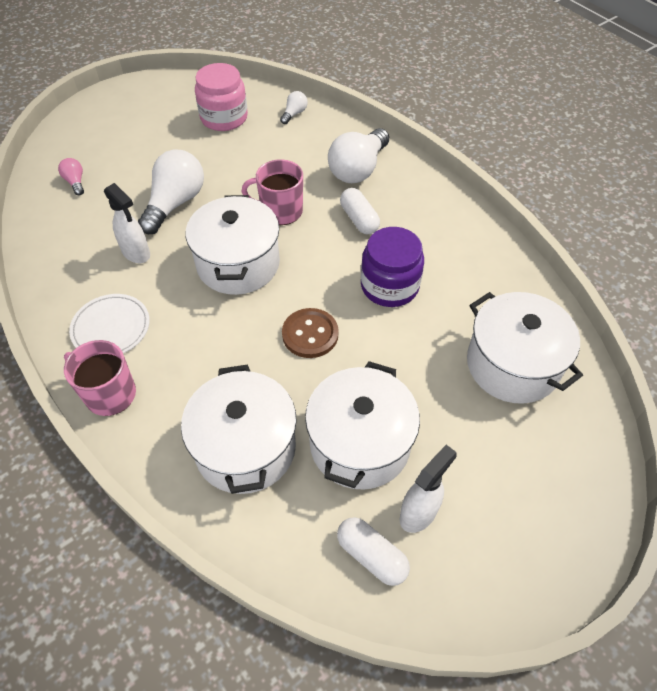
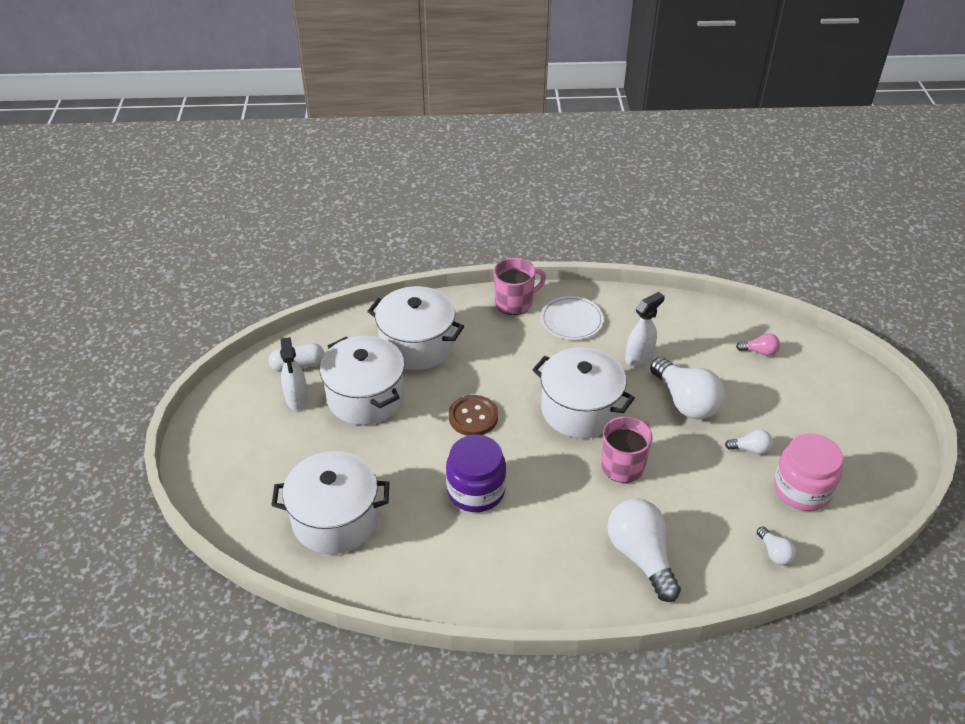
camera: 125 degrees right, 10 degrees down
white spray bottle [104,183,150,263] -> white spray bottle turned 150 degrees clockwise [625,292,665,366]
white capsule [340,188,380,234] -> none
none -> white light bulb [725,429,773,454]

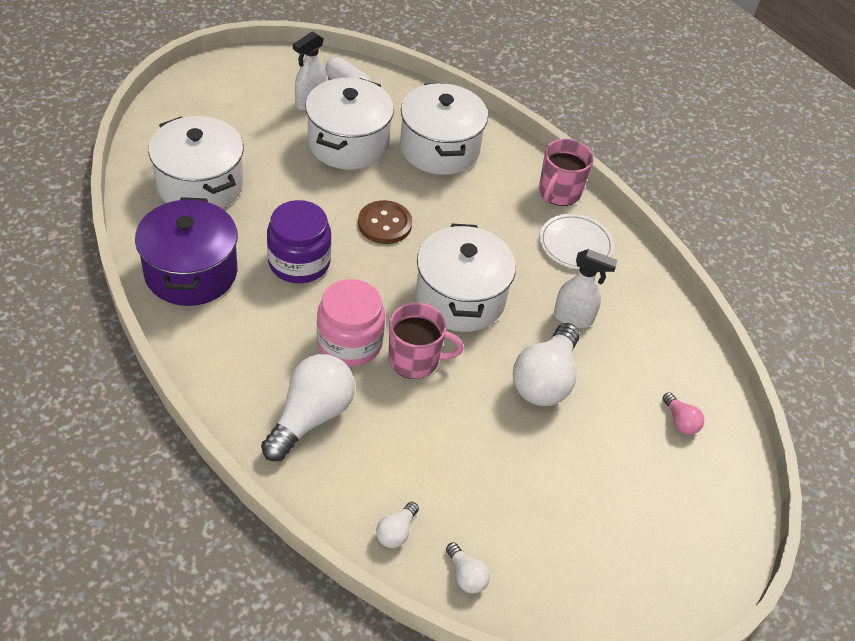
camera: 50 degrees right, 5 degrees up
pink mug [494,258,546,315] -> pink mug turned 90 degrees clockwise [539,139,594,206]
white light bulb [725,429,773,454] -> white light bulb moved to [446,542,490,594]
pink jar [774,433,843,511] -> pink jar moved to [317,279,385,367]
none -> purple pot [135,197,238,306]

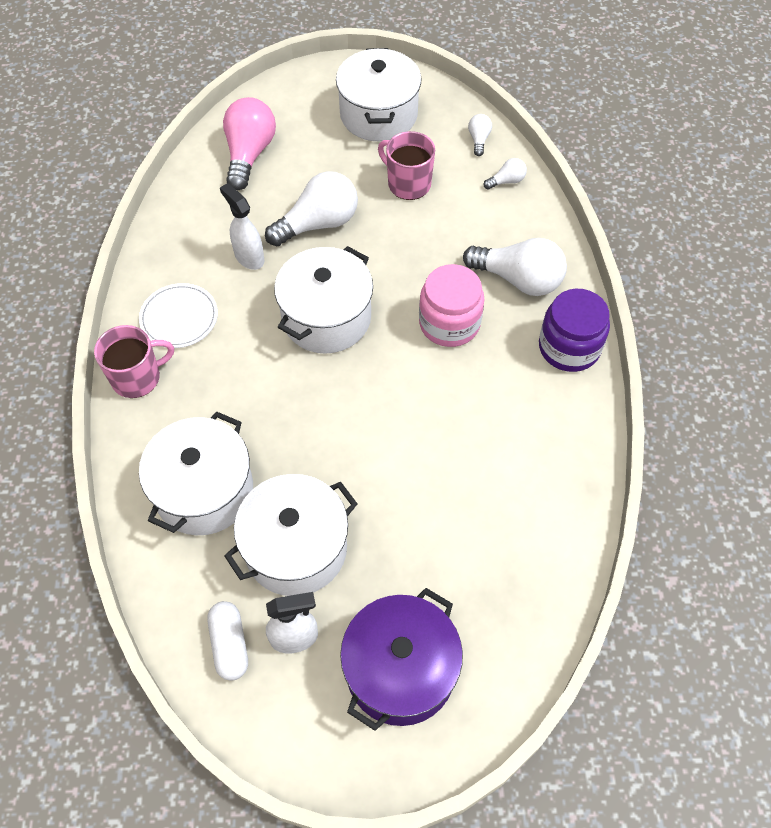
camera: 140 degrees left, 10 degrees up
purple pot [135,197,238,306] -> purple pot moved to [340,588,463,731]
white pot [148,116,244,209] -> white pot moved to [336,48,422,141]
white light bulb [261,354,355,461] -> white light bulb turned 135 degrees counterclockwise [463,238,567,296]
purple jar [267,200,331,283] -> purple jar moved to [539,289,610,372]
brown button [358,200,412,244] -> none
pink mug [389,303,464,379] -> pink mug moved to [378,131,435,200]
pink light bulb [662,392,704,435] -> pink light bulb [223,97,276,190], size x2.14

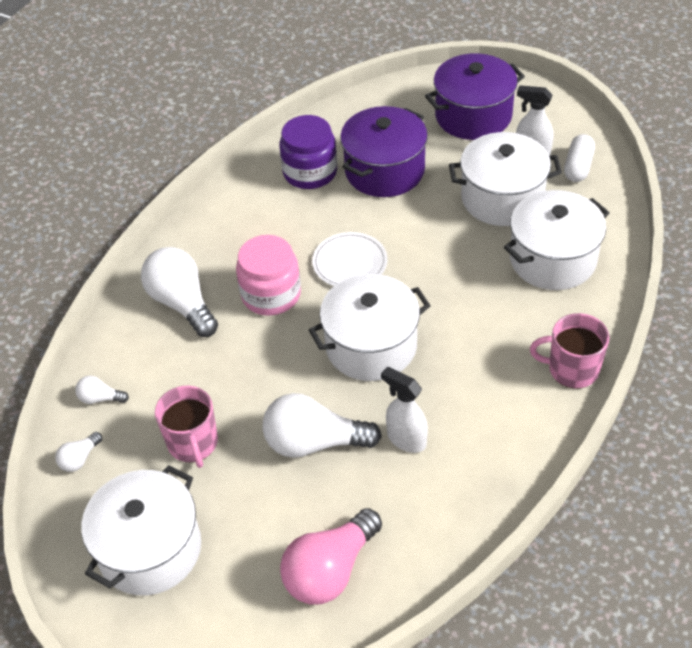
camera: 145 degrees left, 10 degrees down
white plate [139,283,218,348] -> white plate moved to [312,232,388,286]
white spray bottle [220,183,264,270] -> white spray bottle turned 135 degrees clockwise [381,367,428,453]
purple jar [539,289,610,372] -> purple jar moved to [279,115,337,189]
none -> purple pot [340,106,428,197]

